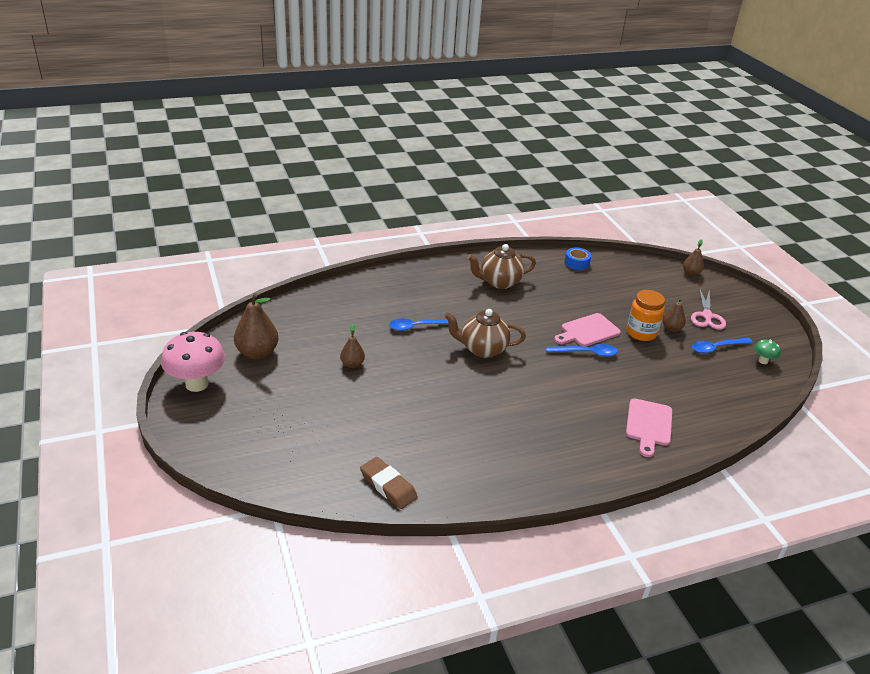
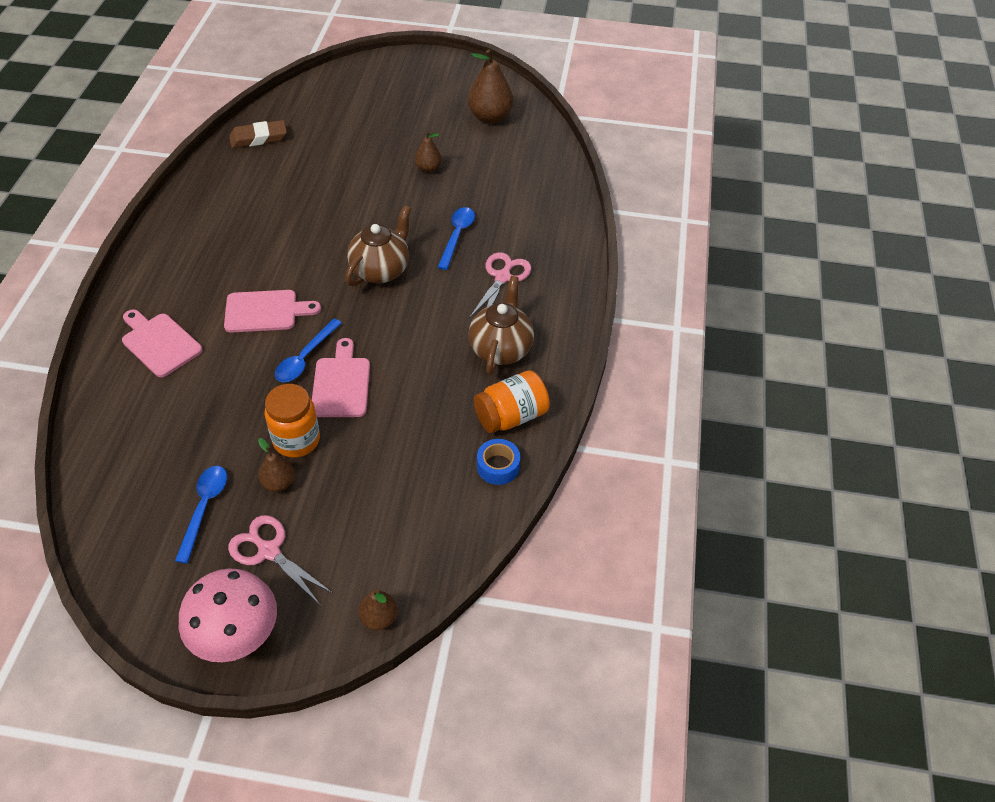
camera: 120 degrees right, 15 degrees up
pink mushroom [161,332,225,392] -> pink mushroom moved to [179,569,277,662]
green mushroom [754,340,781,364] -> none
none -> pink cutting board [224,290,321,333]
none -> pink scissors [469,252,531,318]
none -> orange jar [474,370,550,433]

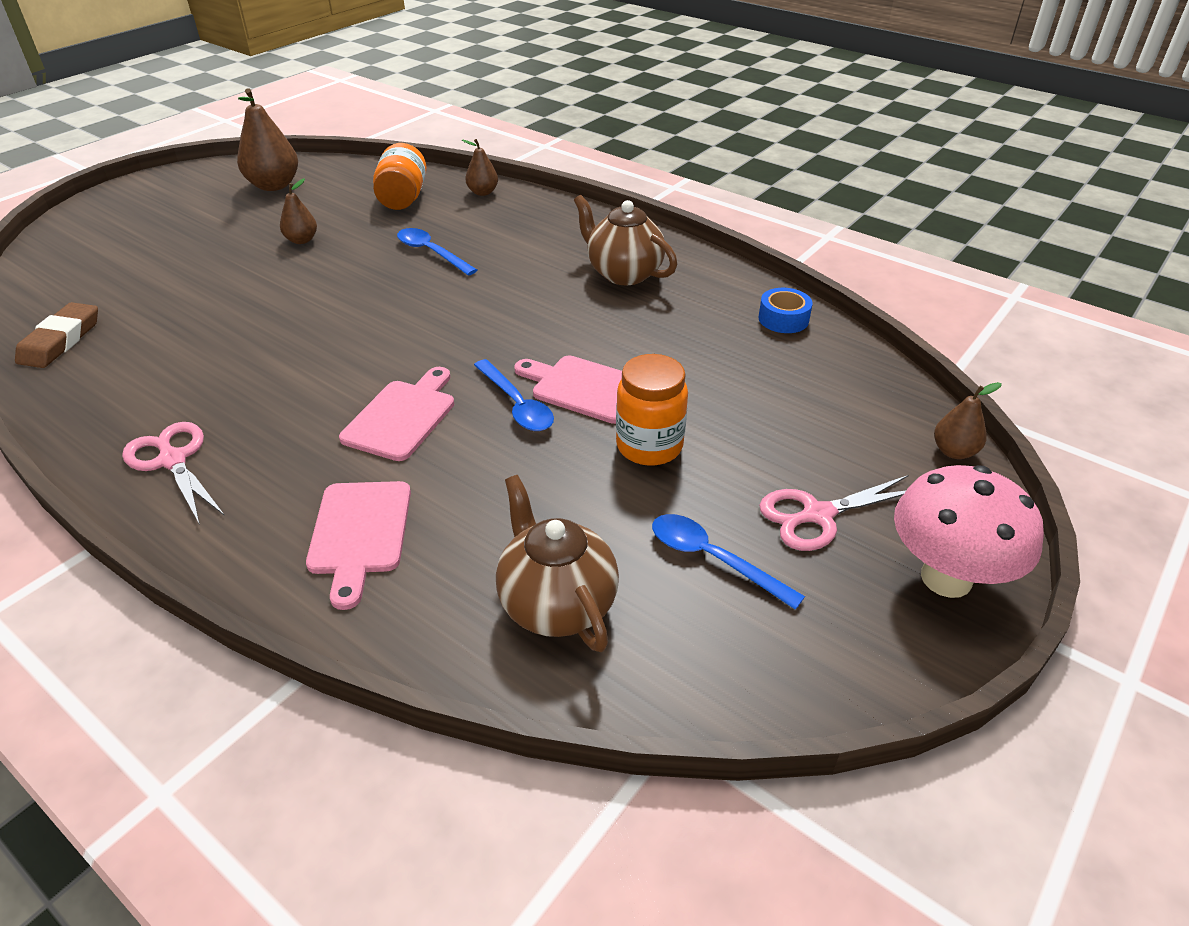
camera: 60 degrees left, 10 degrees down
pink cutting board [122,309,203,377] -> pink cutting board turned 75 degrees counterclockwise [306,481,411,610]
brown pear [258,438,295,492] -> brown pear moved to [462,139,498,196]
brown teapot [345,205,411,287] -> brown teapot moved to [496,475,619,652]
pink scissors [469,252,531,318] -> pink scissors moved to [122,422,225,525]
orange jar [474,370,550,433] -> orange jar moved to [373,143,427,210]

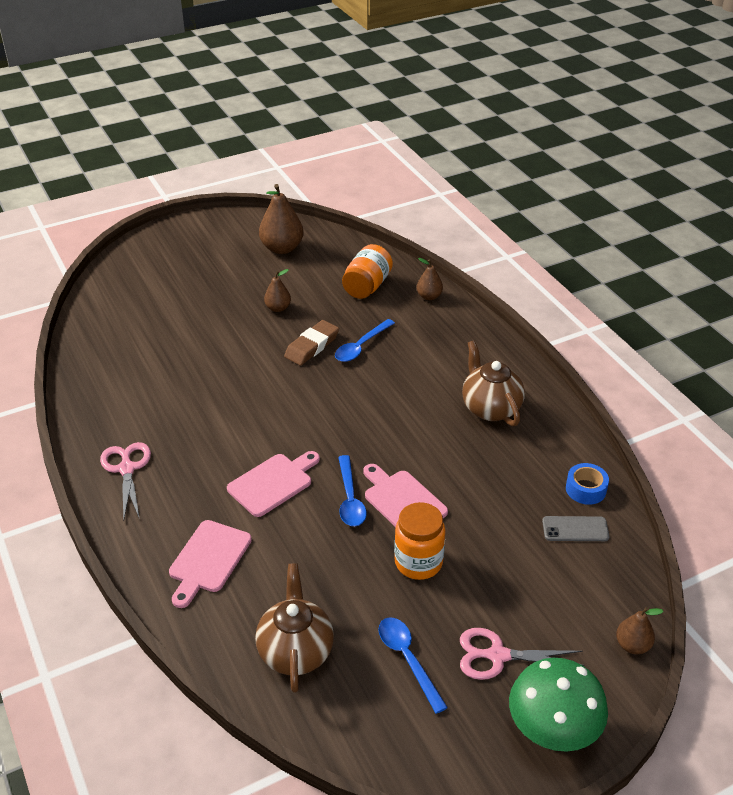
camera: 25 degrees right, 0 degrees up
brown eraser [15,302,98,368] -> brown eraser moved to [284,320,339,365]
blue spoon [397,228,477,276] -> blue spoon turned 120 degrees counterclockwise [335,319,395,362]
pink mushroom [894,465,1044,598] -> green mushroom [509,658,608,752]
none -> grey phone [542,516,609,541]

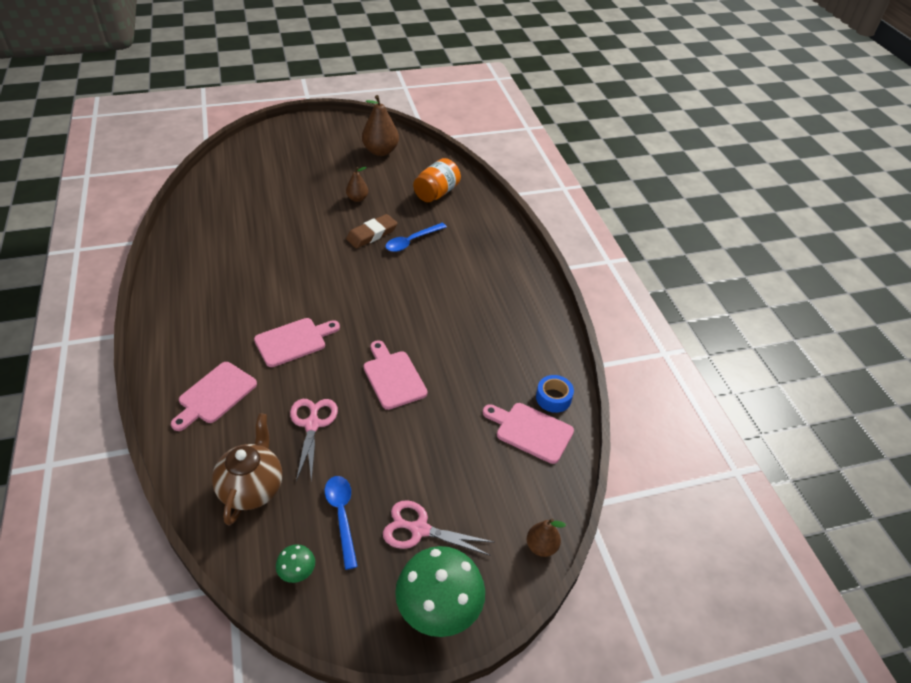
camera: 10 degrees right, 5 degrees up
pink scissors [100,442,151,521] -> pink scissors moved to [290,399,338,482]
blue spoon [338,455,367,526] -> none
orange jar [394,502,446,580] -> none
brown pear [417,258,443,300] -> none
brown teapot [462,341,525,427] -> none
grey phone [542,516,609,541] -> pink cutting board [483,403,574,464]
none -> green mushroom [276,544,315,583]

